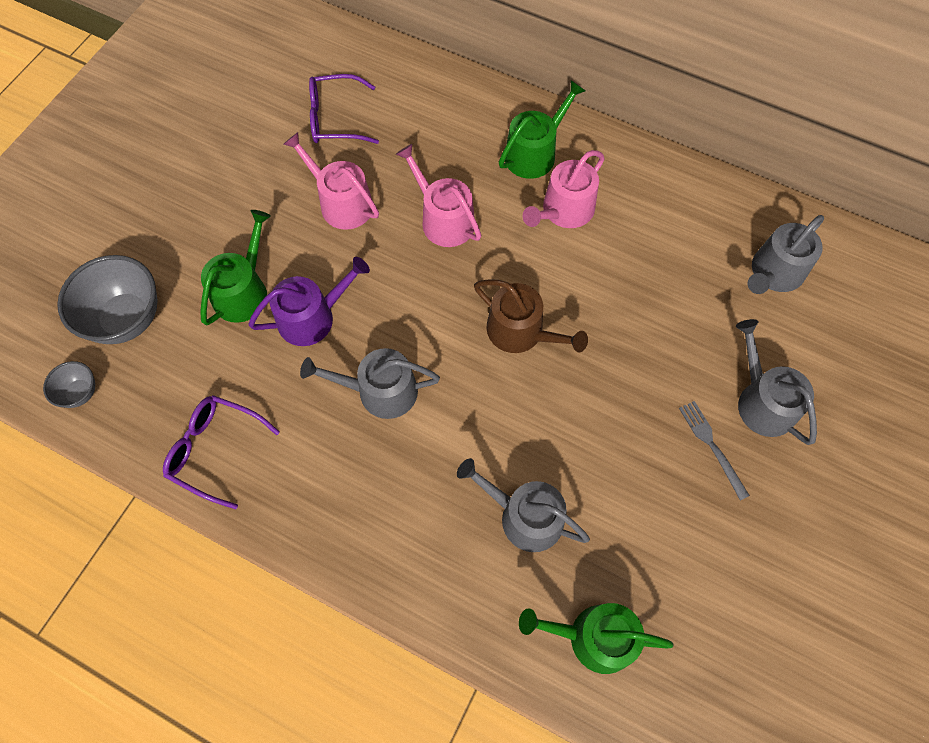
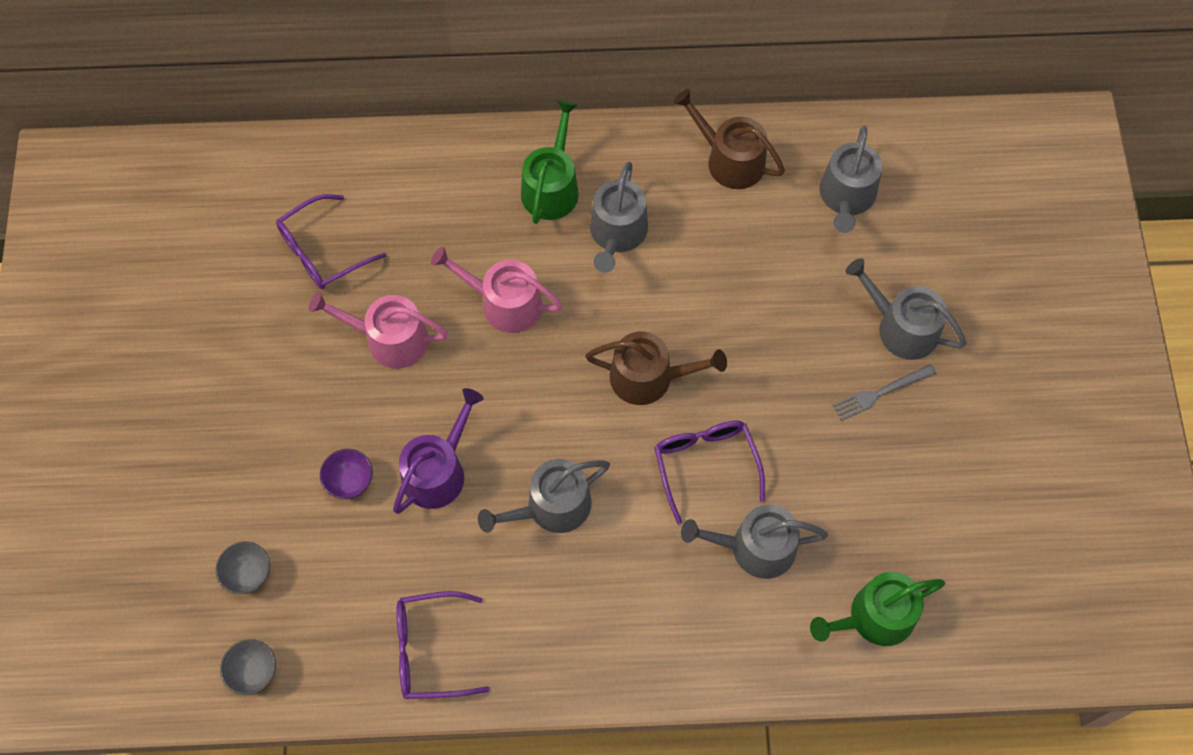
camera: 30 degrees left, 0 degrees up
grey bowl [57,255,158,344] -> grey bowl [216,542,270,594], size x0.51
green watering can [200,210,271,325] -> purple bowl [320,449,373,499]
pink watering can [523,150,605,228] -> grey watering can [590,162,648,273]
grey fork [679,401,750,500] -> grey fork turned 60 degrees counterclockwise [833,364,936,421]
none -> purple glasses [654,421,765,524]
none -> brown watering can [673,89,785,189]

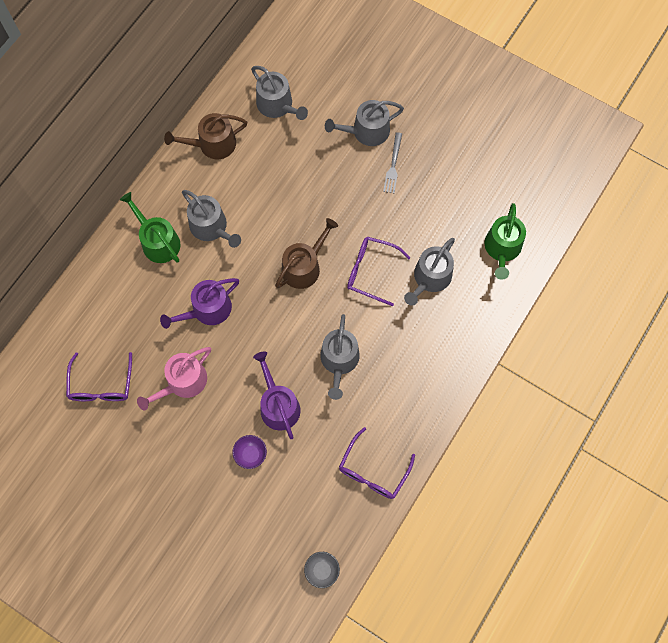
camera: 55 degrees left, 5 degrees up
grey bowl [216,542,270,594] -> none
pink watering can [431,246,562,333] -> purple watering can [160,278,239,329]

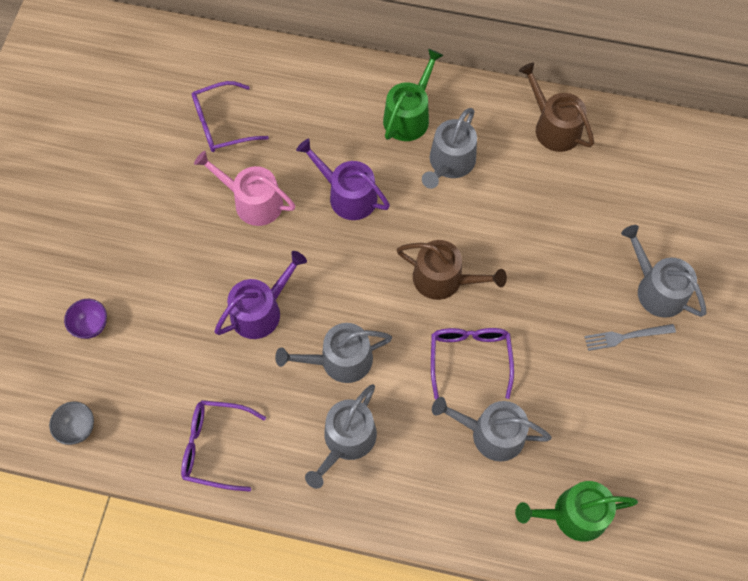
camera: 70 degrees right, 5 degrees down
purple bowl [233,435,267,469] -> purple bowl moved to [64,299,107,339]
grey watering can [251,66,308,120] -> grey watering can moved to [305,384,377,489]

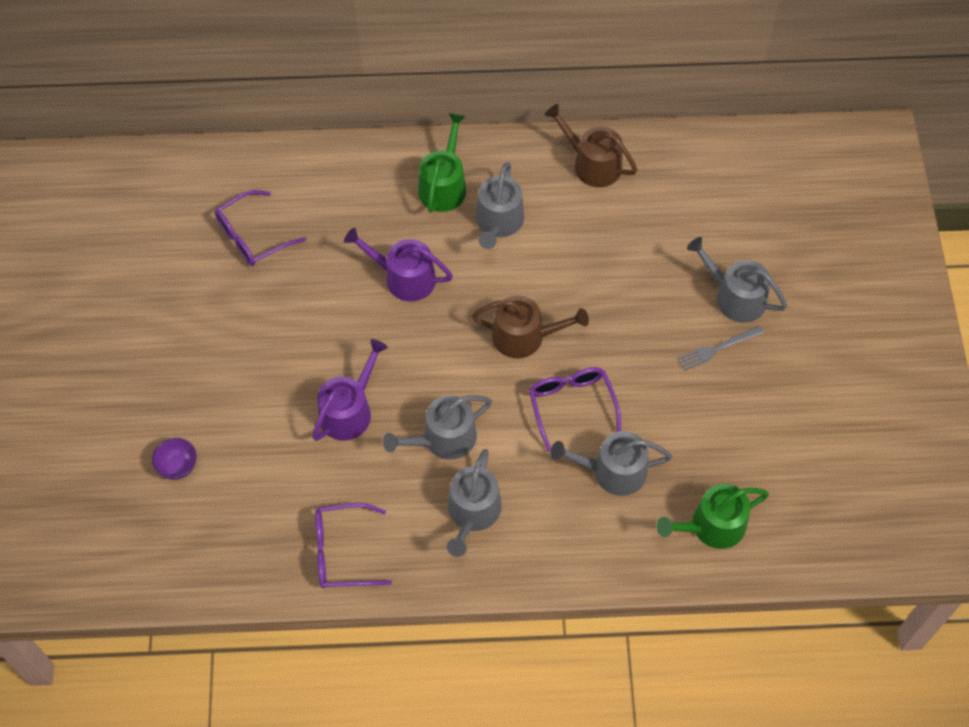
camera: 15 degrees left, 5 degrees down
grey bowl [49,402,94,445] -> none
pink watering can [194,151,295,226] -> none

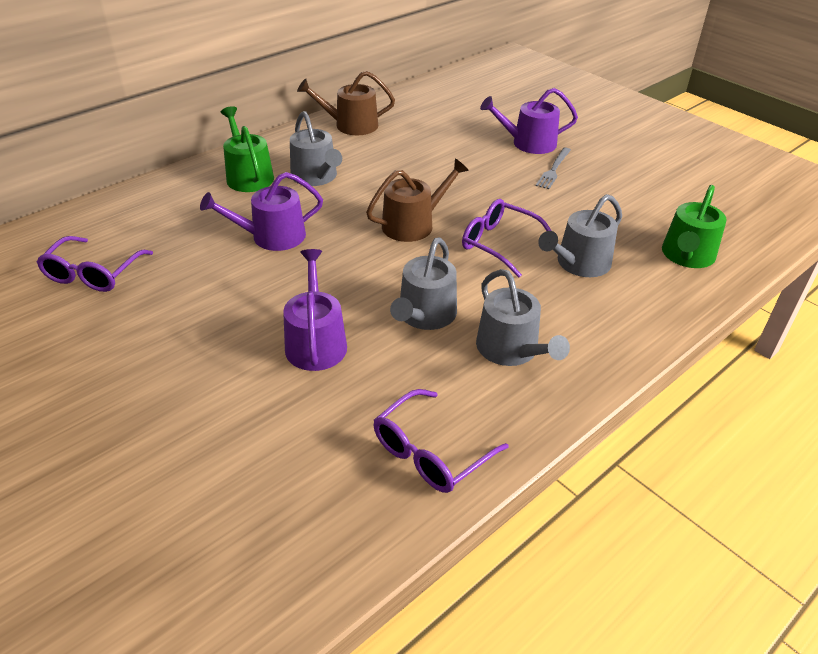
camera: 40 degrees left, 20 degrees down
purple bowl [152,438,197,480] -> none
grey watering can [687,237,787,323] -> purple watering can [480,88,578,154]

